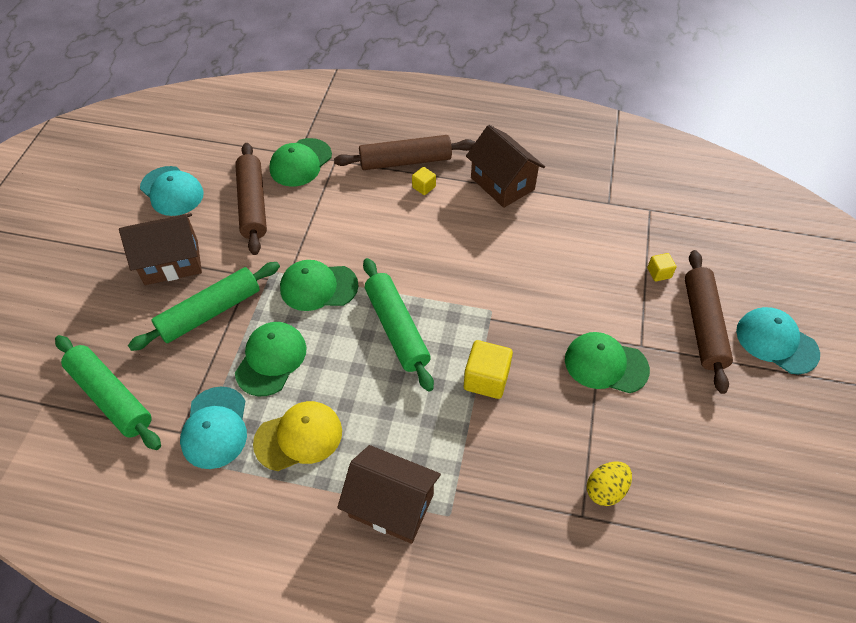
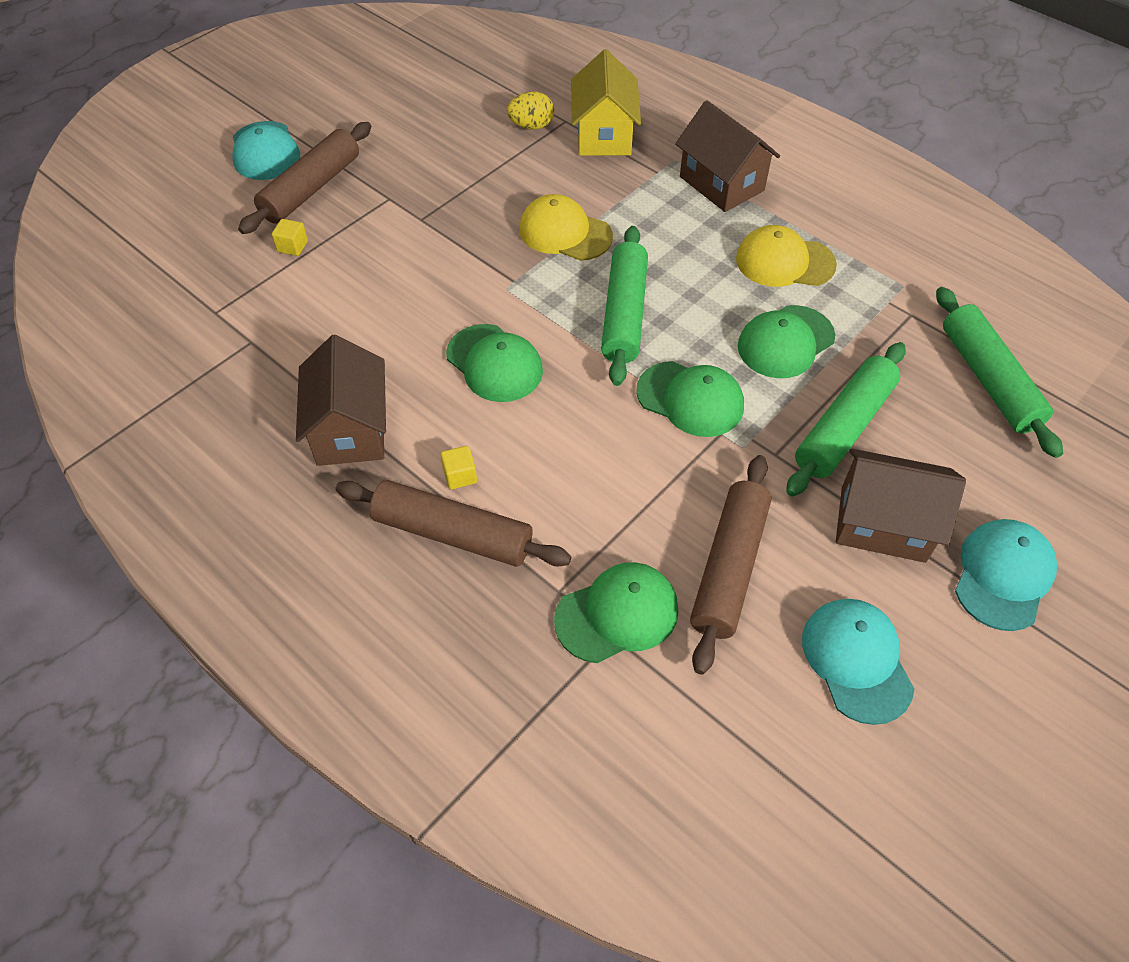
camera: 150 degrees left, 0 degrees up
green rolling pin [128,262,280,351] -> green rolling pin turned 45 degrees counterclockwise [786,342,906,497]
turquoise cap [180,387,247,469] -> turquoise cap moved to [955,519,1057,631]
yellow cube [464,340,513,399] -> yellow cap [519,194,613,261]
green cap [565,332,650,393] -> green cap moved to [446,324,543,402]
none -> yellow house [571,49,641,156]

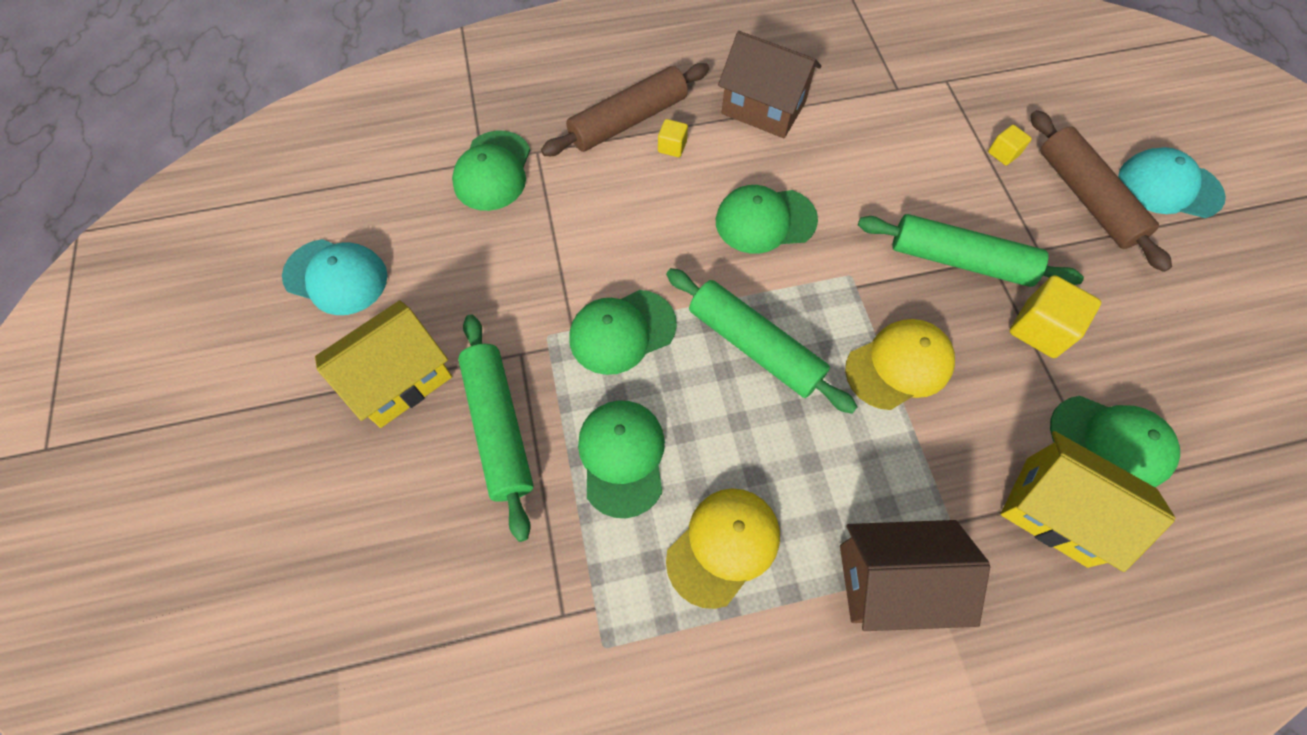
camera: 125 degrees right, 10 degrees up
yellow egg [507,92,554,130] -> green cap [1050,396,1180,488]
brown rolling pin [690,455,771,674] -> none
brown house [836,448,966,563] -> yellow house [315,300,452,428]
green rolling pin [936,287,1063,458] -> green rolling pin moved to [858,214,1084,287]
turquoise cap [955,519,1057,631] -> none
none -> yellow cube [1010,275,1101,358]

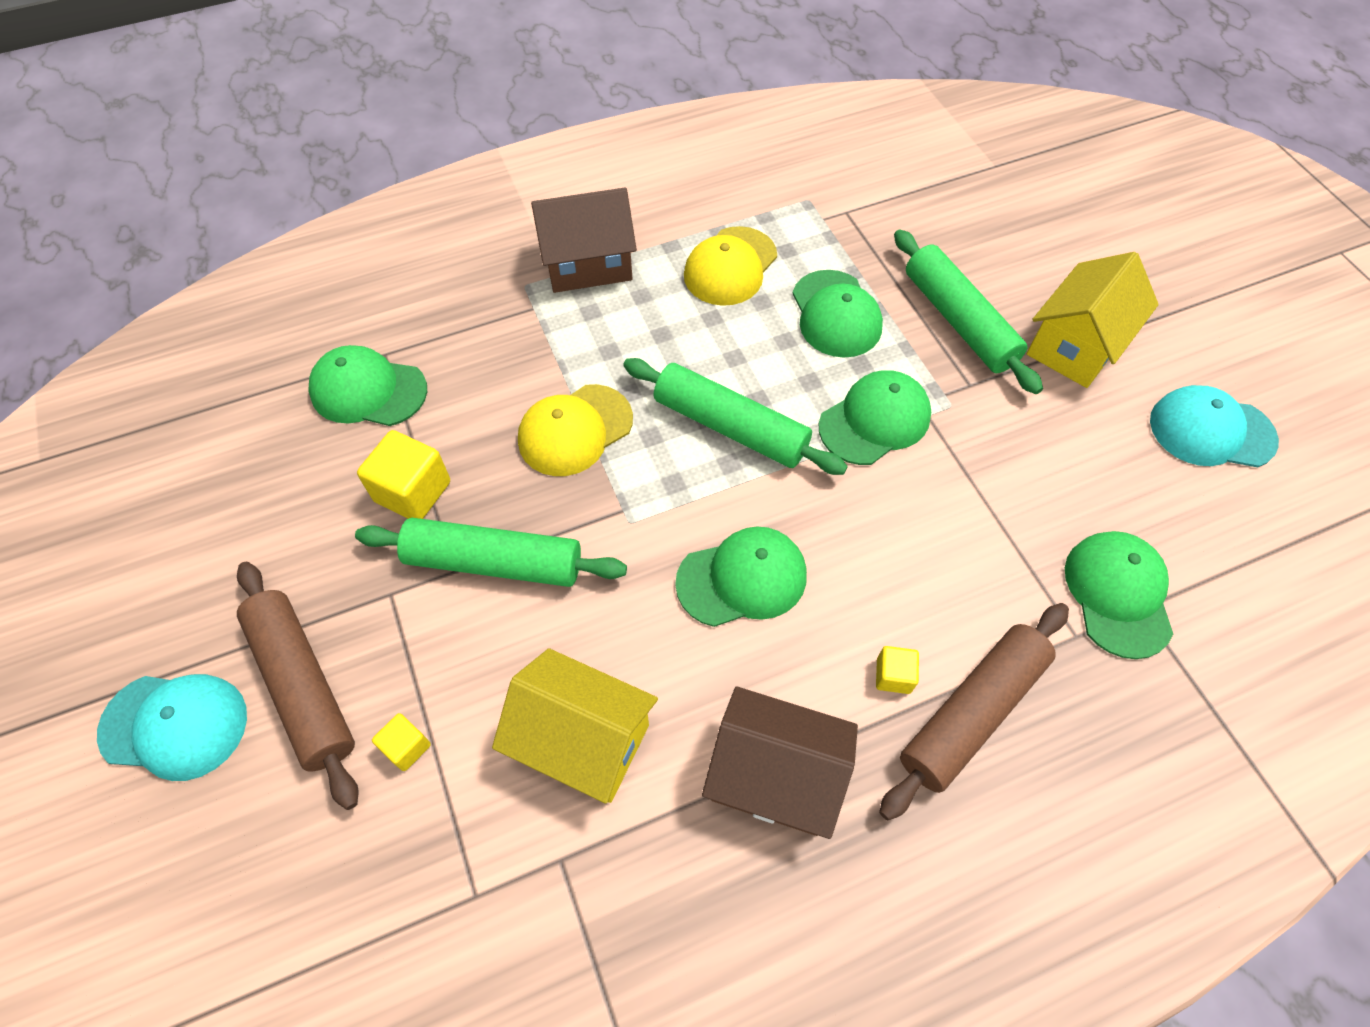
camera: 170 degrees right, 5 degrees down
yellow house [1000,431,1175,572] -> yellow house moved to [492,648,658,804]

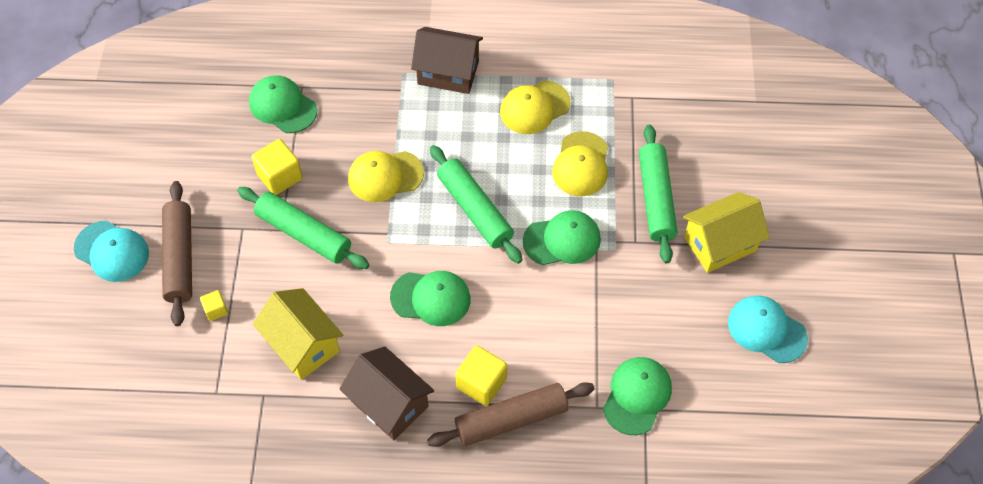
camera: 25 degrees right, 0 degrees up
green cap [792,270,883,358] -> yellow cap [552,131,608,196]
yellow cube [876,646,919,694] -> yellow cube [455,345,507,406], size x1.84

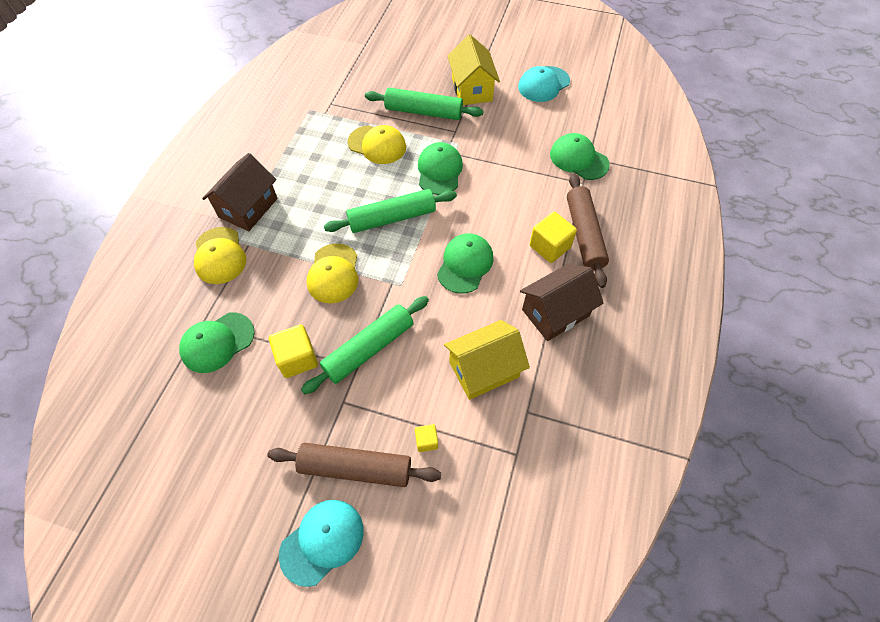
camera: 75 degrees left, 0 degrees up
yellow cap [500,80,571,134] -> yellow cap moved to [194,227,246,284]

